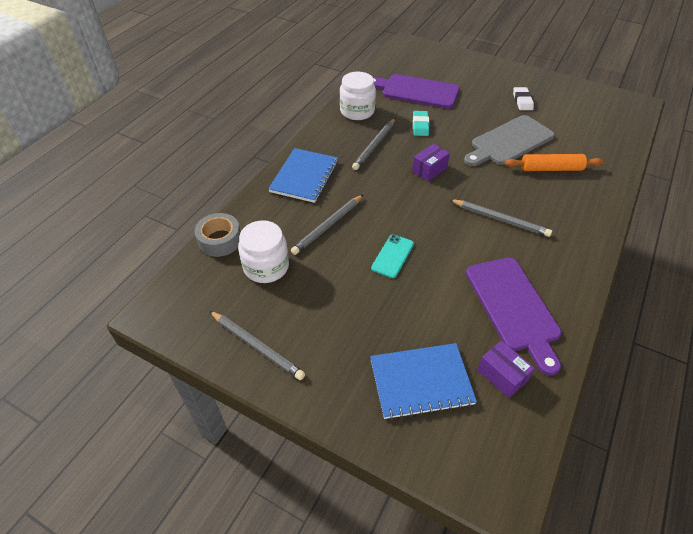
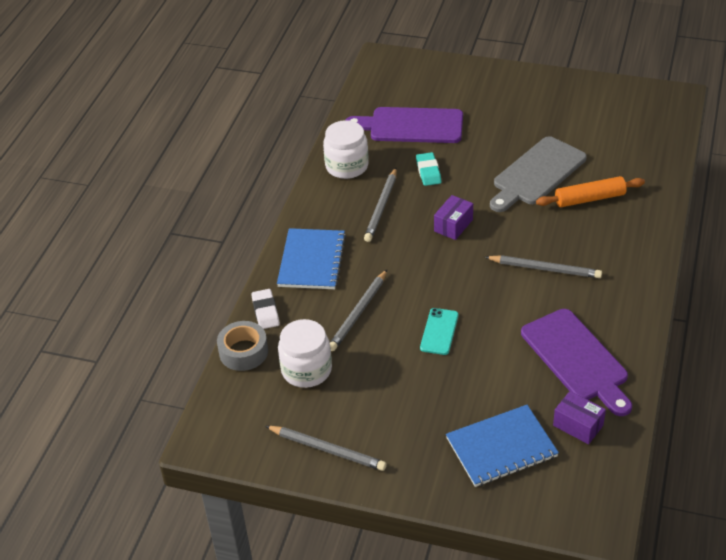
camera: 10 degrees left, 5 degrees down
white eraser [513,87,534,110] -> white eraser moved to [251,289,280,329]

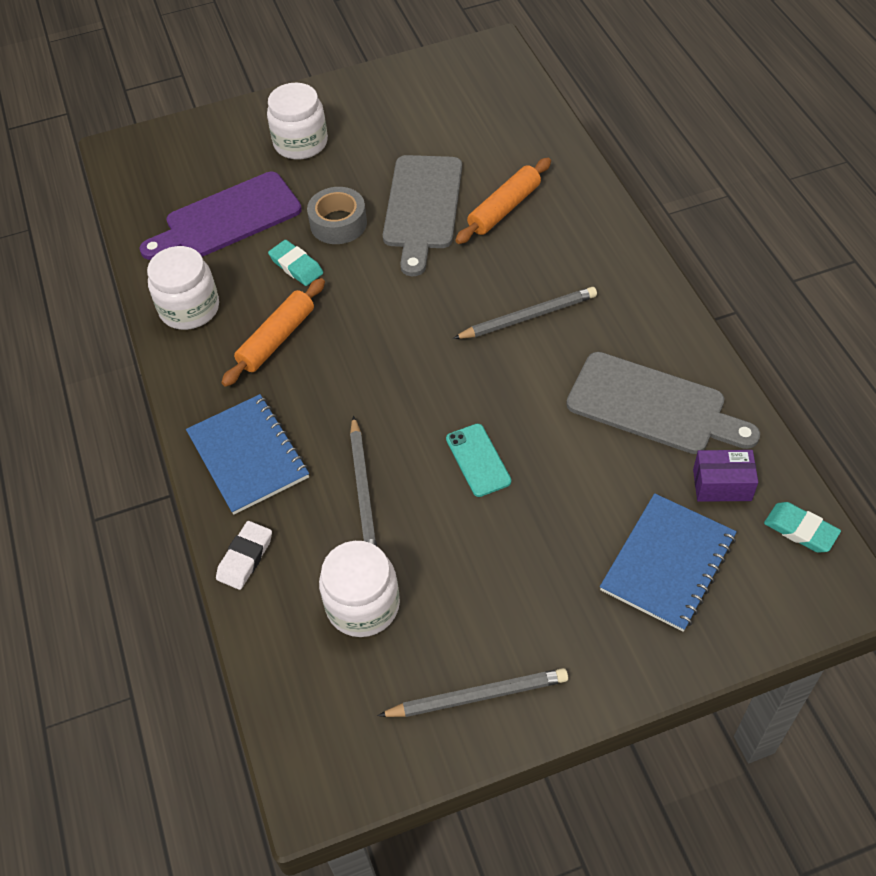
camera: 35 degrees left, 10 degrees up
grey tape [217,321,268,371] -> grey tape moved to [307,187,367,244]
white eraser [251,289,280,329] -> white eraser turned 75 degrees clockwise [216,521,272,590]
grey pencil [364,168,397,242] -> orange rolling pin [221,278,325,387]
purple box [434,195,473,240] -> none
purple cutting board [521,309,632,416] -> grey cutting board [566,352,760,454]
none -> white jar [267,83,328,160]
none -> turquoise eraser [764,502,841,553]

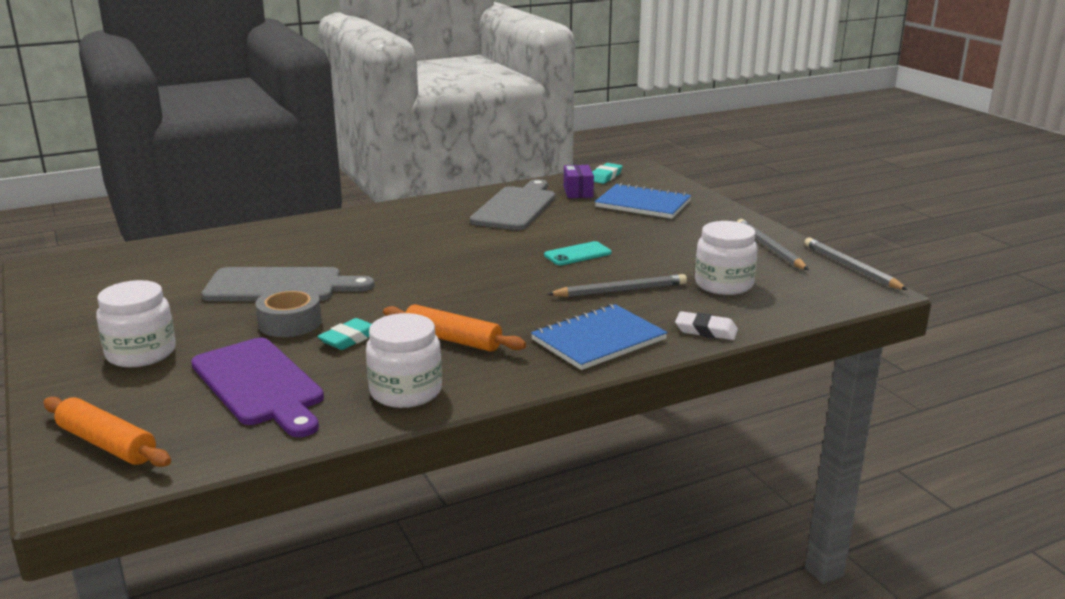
camera: 100 degrees left, 30 degrees down
grey pencil [453,287,597,339] -> grey pencil moved to [804,238,908,290]
orange rolling pin [455,158,551,244] -> orange rolling pin moved to [44,397,171,467]

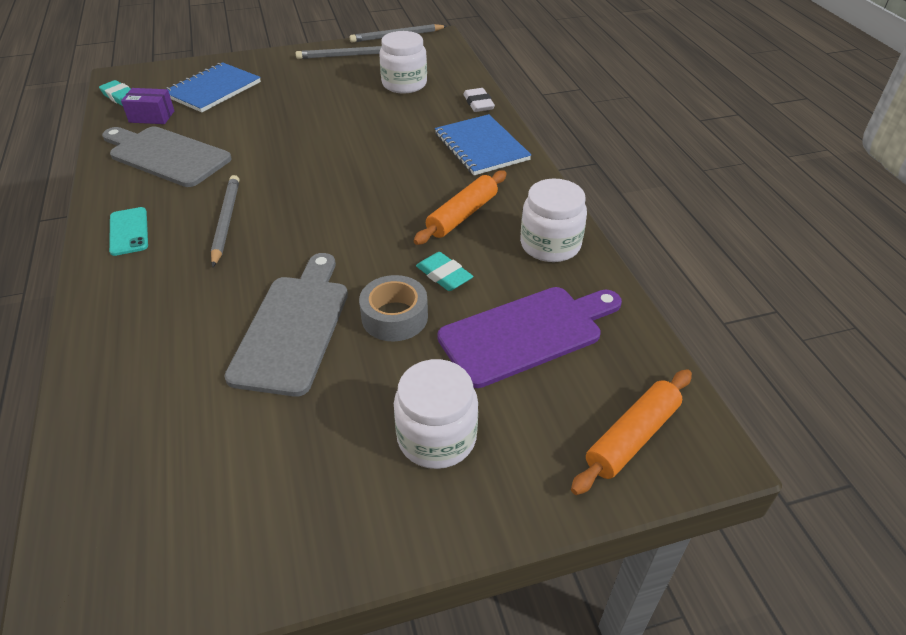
camera: 80 degrees left, 20 degrees up
turquoise phone [544,241,611,265] -> turquoise phone moved to [109,207,148,256]
grey pencil [547,274,687,297] -> grey pencil moved to [211,175,239,267]
white eraser [675,311,738,340] -> white eraser turned 45 degrees counterclockwise [463,88,495,112]

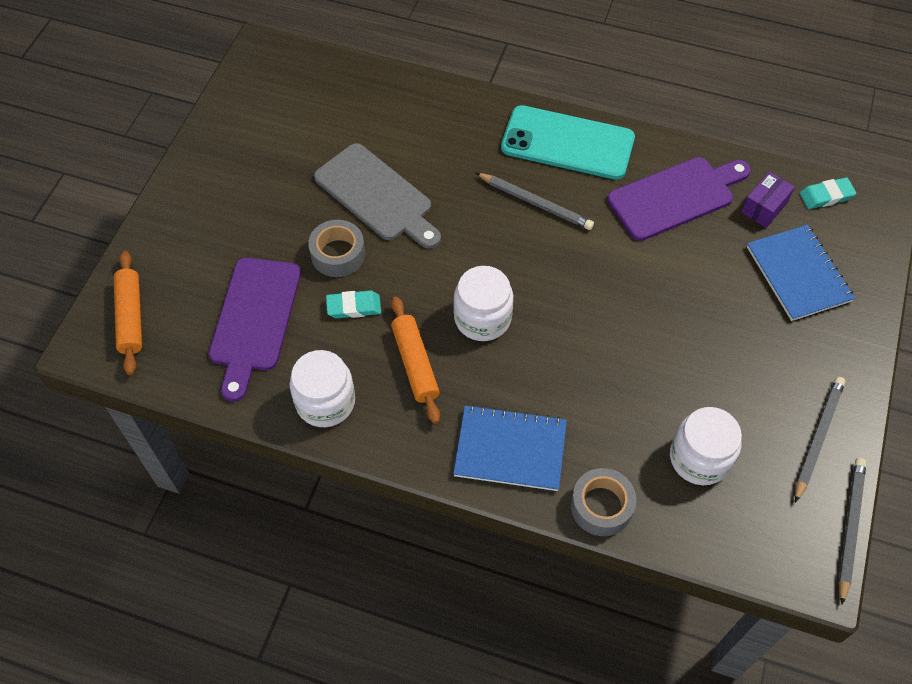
camera: 125 degrees right, 15 degrees up
grey cutting board [102,126,232,187] -> purple cutting board [607,157,751,241]
turquoise phone [109,207,148,256] -> turquoise phone [501,105,635,180], size x2.08
white jar [394,359,478,469] -> white jar moved to [454,266,513,341]
white eraser [463,88,495,112] -> grey tape [571,468,636,536]

